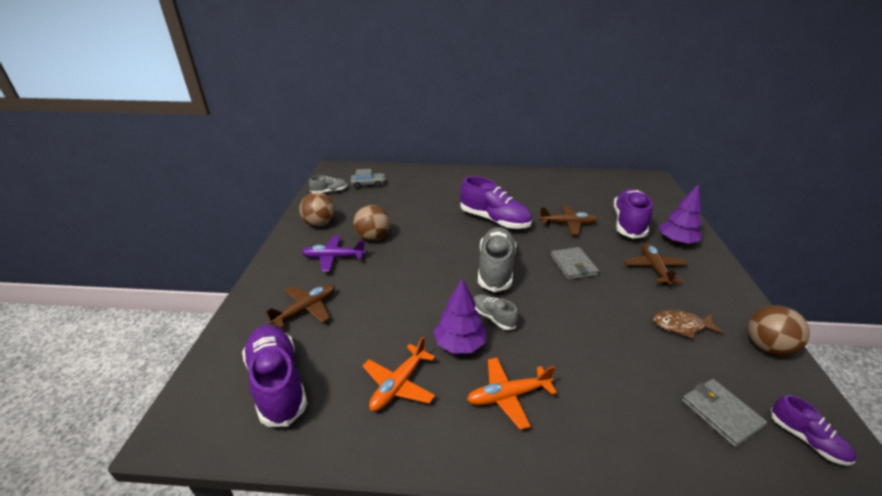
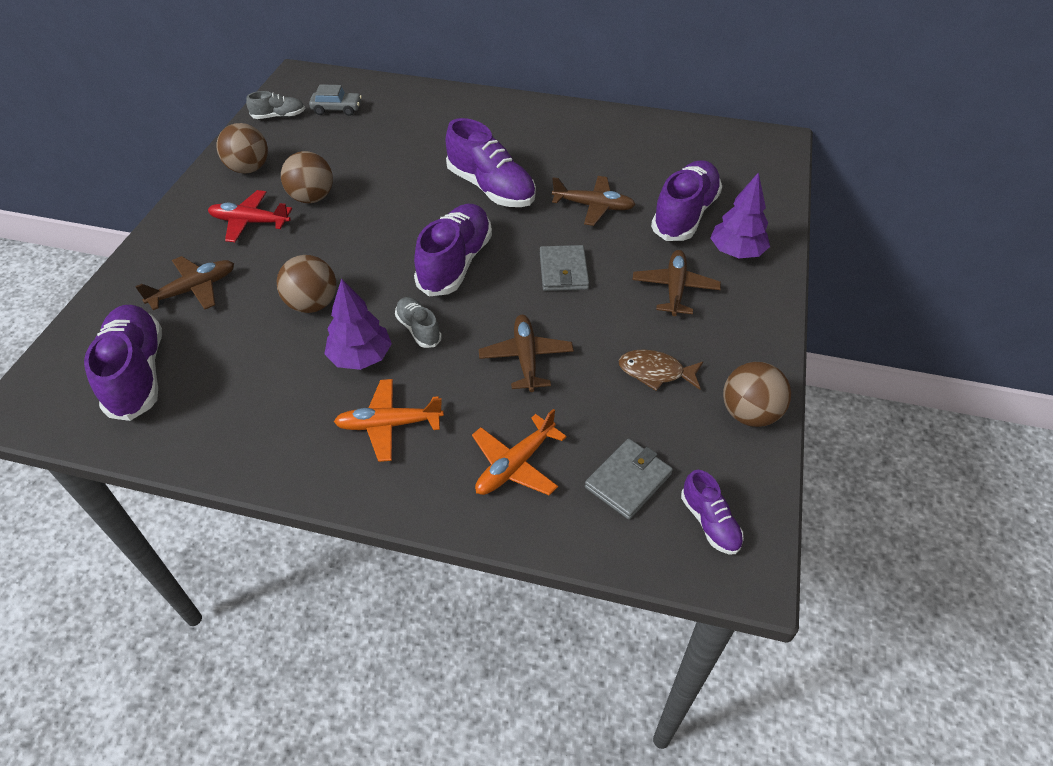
camera: 10 degrees right, 15 degrees up
purple plane [301,236,366,272] -> red plane [208,190,292,242]
orange plane [362,336,435,411] -> orange plane moved to [472,409,567,495]
grey shoe [478,227,516,292] -> purple shoe [414,204,492,296]
grey wallet [682,379,767,448] -> grey wallet turned 60 degrees clockwise [585,439,673,520]
none -> brown ball [277,255,336,313]
none -> brown plane [479,315,574,392]

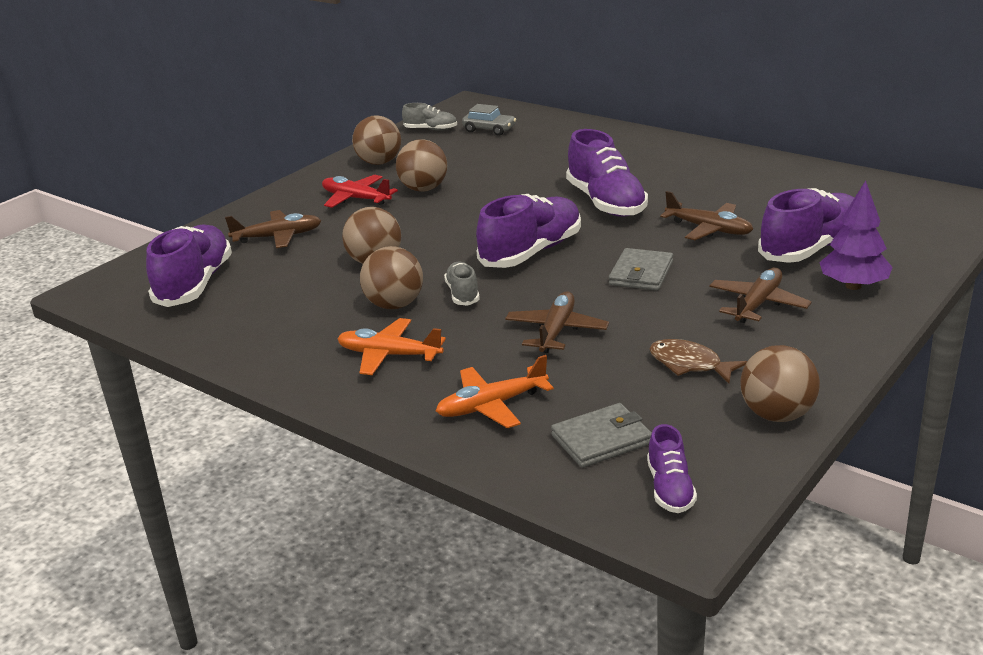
camera: 25 degrees right, 20 degrees down
purple tree [325,278,392,370] -> brown ball [360,246,423,309]

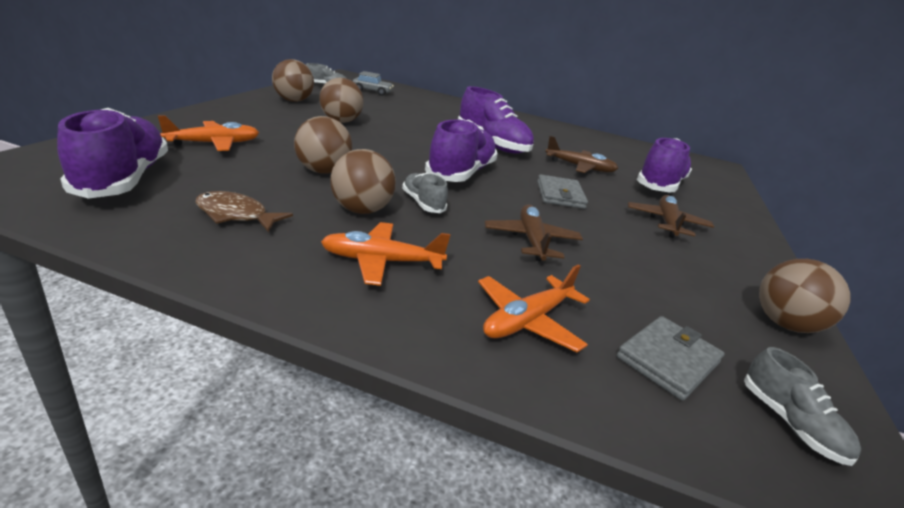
camera: 25 degrees left, 0 degrees up
brown plane [225,210,321,248] -> orange plane [158,115,259,151]
red plane [322,175,398,208] -> none
purple shoe [647,424,697,513] -> grey shoe [744,347,861,466]
brown fish [649,339,747,383] -> brown fish moved to [195,191,293,232]
purple tree [819,180,893,290] -> none

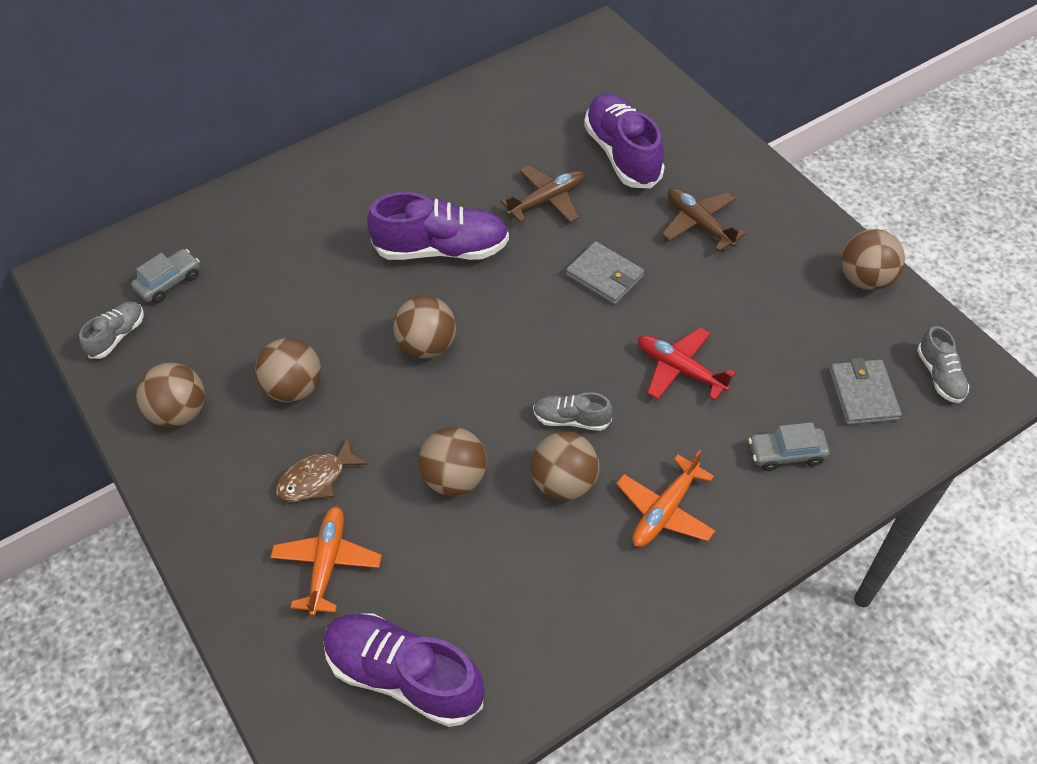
camera: 45 degrees left, 25 degrees up
brown fish [195,191,293,232] -> brown fish moved to [276,436,368,502]
purple shoe [425,120,498,182] -> none
orange plane [478,264,590,352] -> grey car [748,422,830,471]
brown plane [485,204,583,261] -> red plane [638,327,736,400]
grey shoe [744,347,861,466] -> grey shoe turned 60 degrees clockwise [917,326,969,403]
none -> brown ball [393,296,456,359]

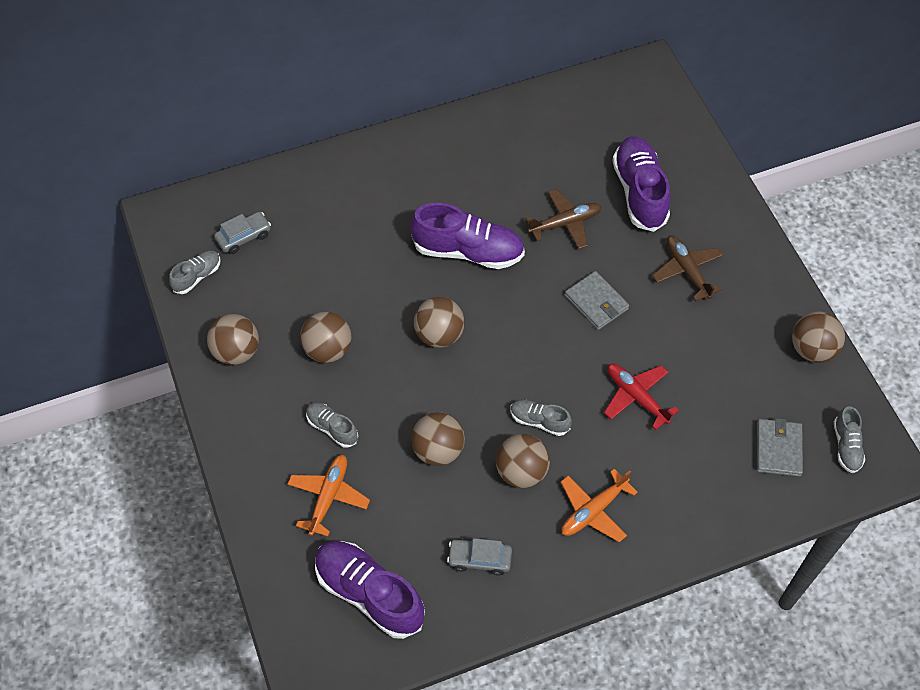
camera: 10 degrees right, 5 degrees up
brown fish [276,436,368,502] -> grey shoe [306,402,358,448]
grey car [748,422,830,471] -> grey car moved to [447,538,512,576]

